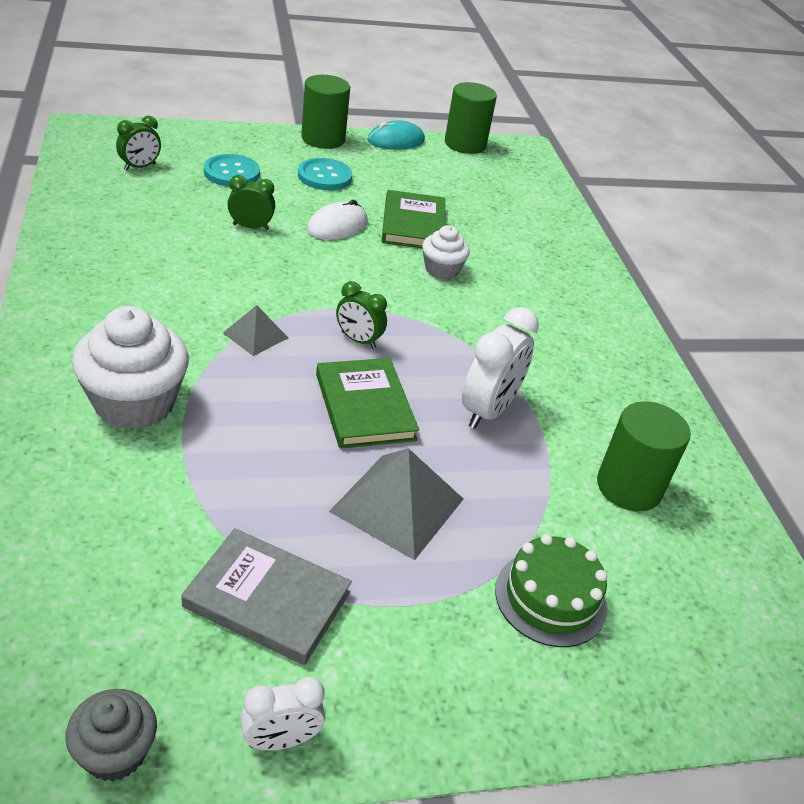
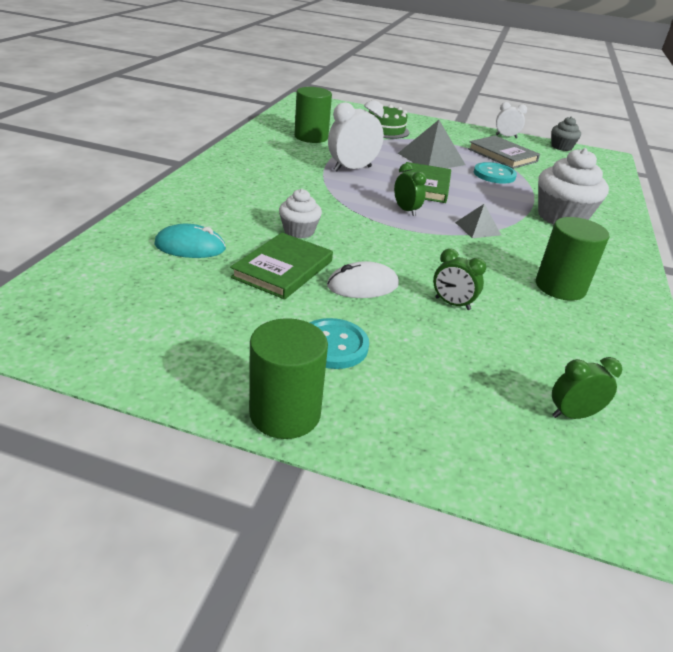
camera: 150 degrees left, 5 degrees down
turquoise button [204,154,260,187] -> turquoise button moved to [474,162,517,184]
turquoise mouse [368,120,425,150] -> turquoise mouse moved to [154,224,226,258]
green cylinder [445,82,497,154] -> green cylinder moved to [536,217,609,301]

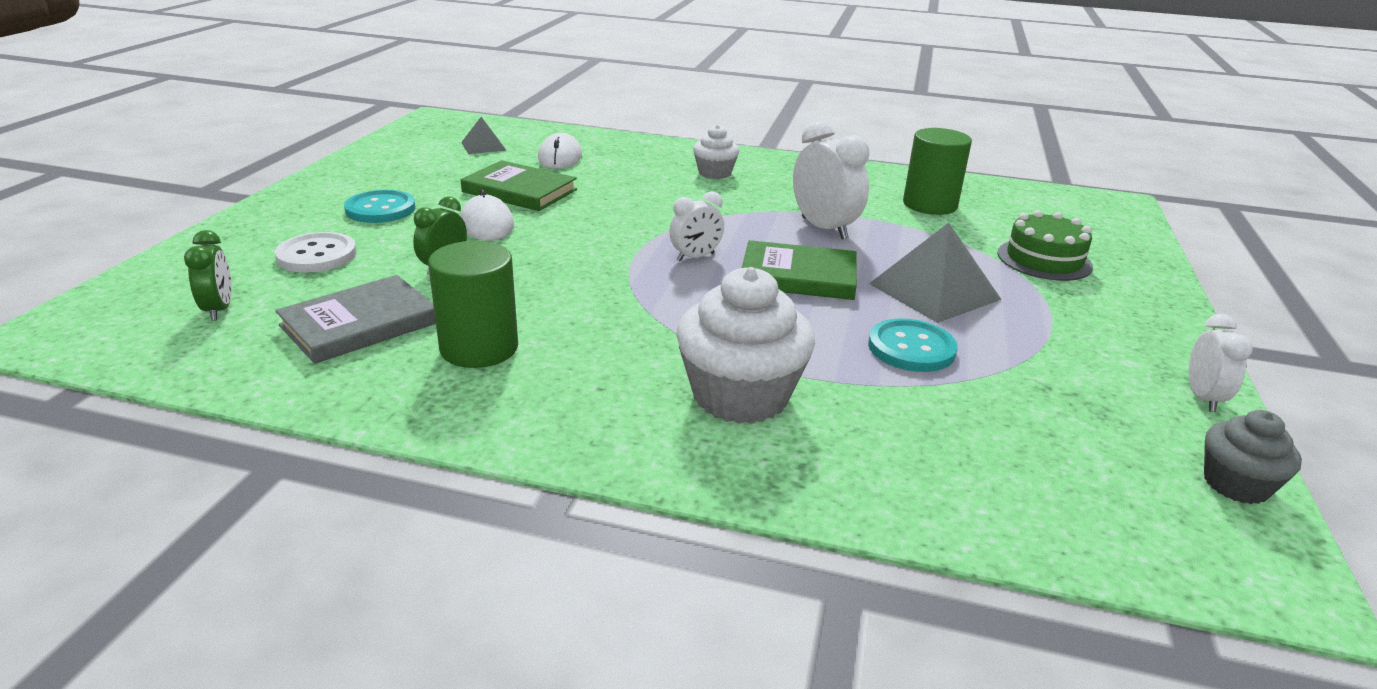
camera: 90 degrees right, 5 degrees down
turquoise mouse [154,224,226,258] -> white mouse [538,133,582,169]
green cylinder [249,318,328,439] -> none
white cupcake [279,189,322,238] -> white cupcake moved to [693,125,739,179]
green clock [394,163,426,216] -> white clock [669,191,724,261]
grey pyramid [455,204,501,238] -> grey pyramid moved to [461,117,507,154]
grey book [468,136,540,169] -> grey book moved to [275,275,436,364]
none -> white button [275,232,357,272]

